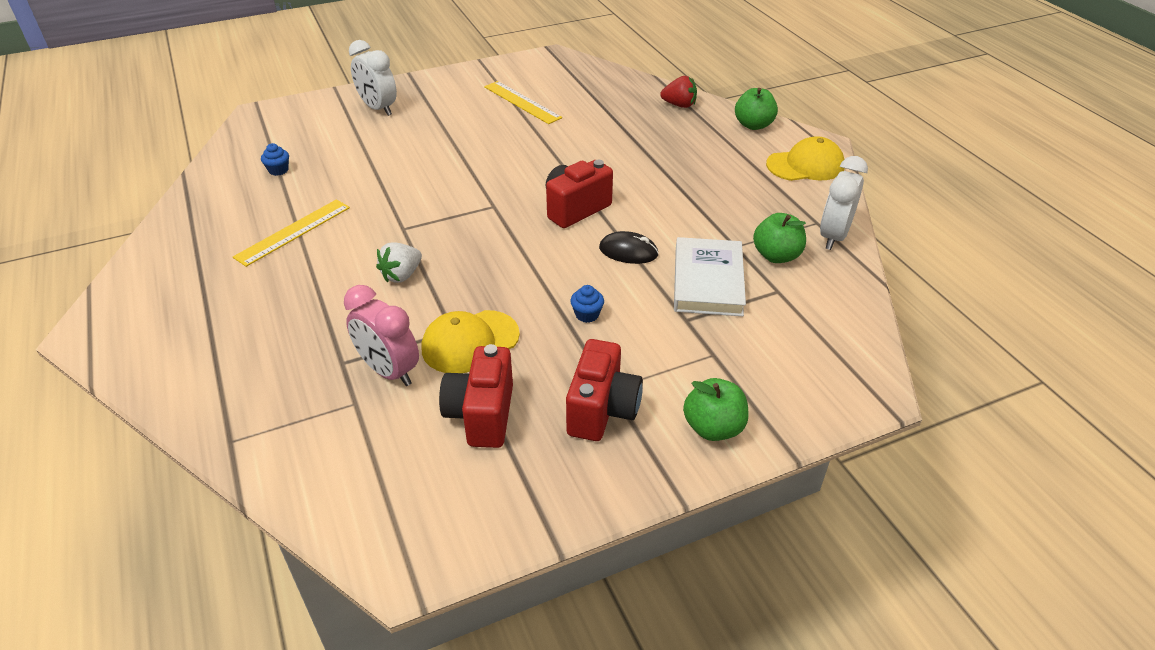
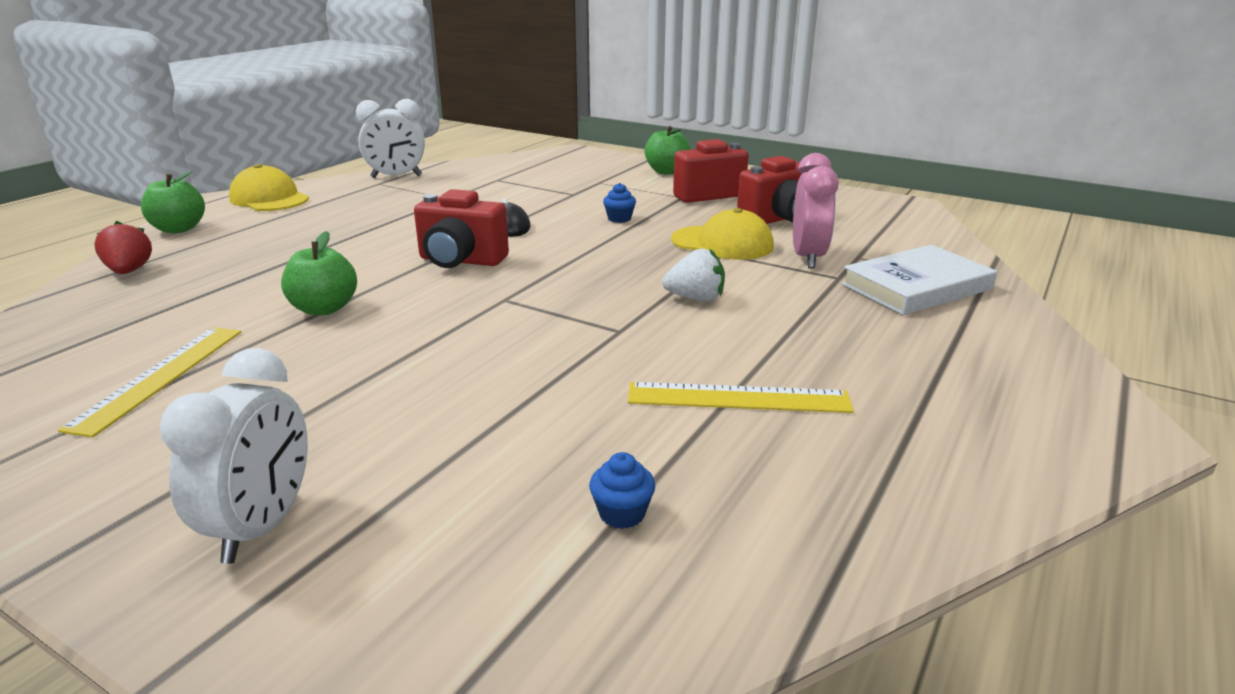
camera: 125 degrees left, 15 degrees down
white book [674,237,746,316] -> white book moved to [841,245,997,315]
green apple [753,213,806,263] -> green apple moved to [281,231,357,315]

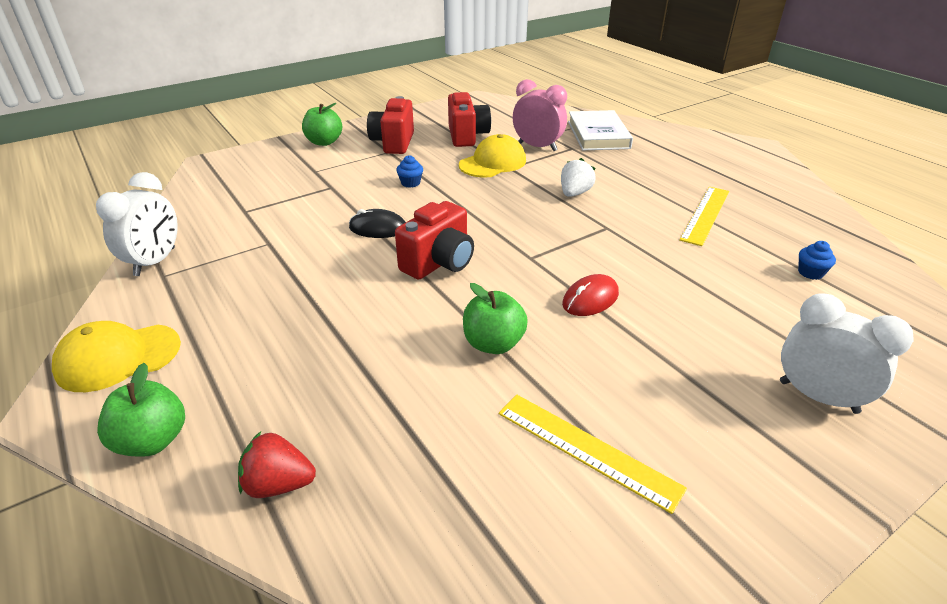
camera: 65 degrees left, 10 degrees up
none -> red mouse [562,274,619,316]

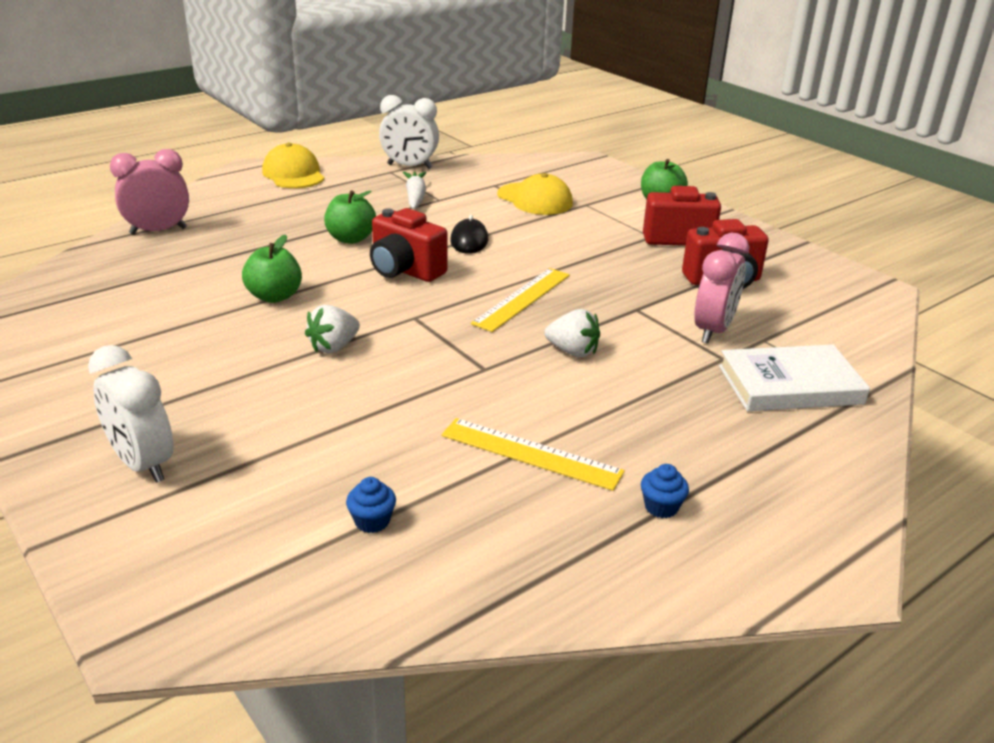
camera: 85 degrees right, 5 degrees down
green apple [97,363,185,457] -> green apple moved to [324,190,376,244]
red strawberry [238,431,316,498] -> pink clock [110,149,189,235]
blue cupcake [396,155,423,188] -> blue cupcake moved to [641,464,689,518]
yellow cap [459,134,526,178] -> yellow cap moved to [497,173,573,215]
yellow ruler [499,395,687,514] -> yellow ruler moved to [471,268,570,332]
red mouse [562,274,619,316] -> white strawberry [305,305,360,353]
white clock [780,293,913,414] -> white clock turned 105 degrees clockwise [88,345,174,483]
none -> white carrot [403,172,427,209]

